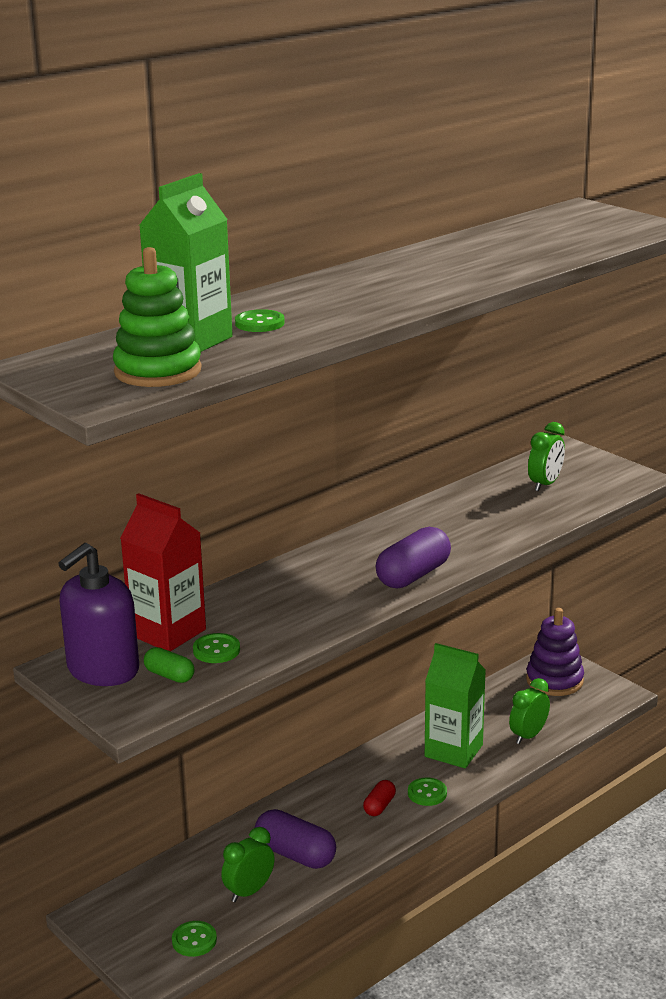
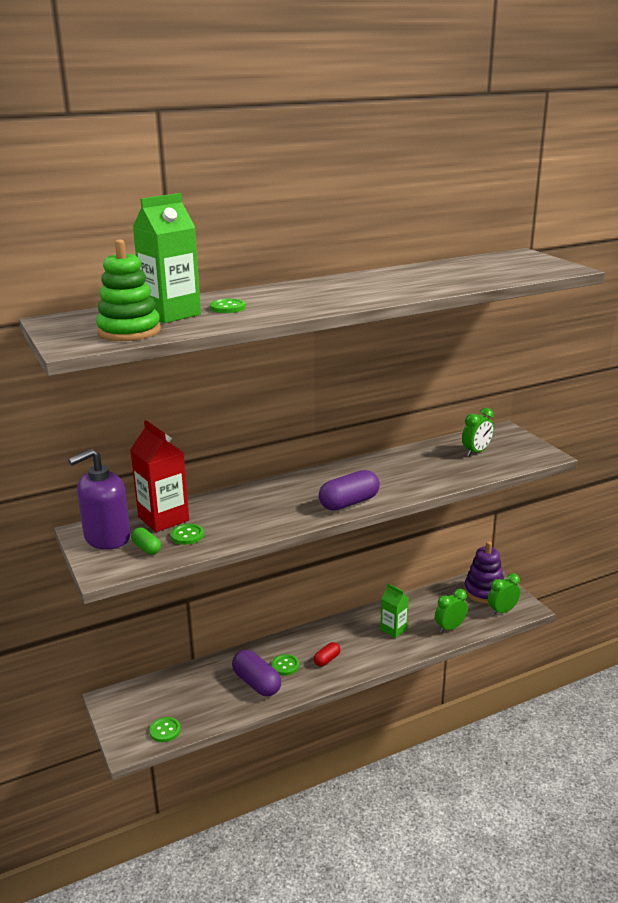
camera: 15 degrees right, 0 degrees up
green clock [221,827,275,902] -> green clock moved to [488,573,520,615]
green button [408,778,447,806] -> green button moved to [271,654,299,676]
green carton [425,643,486,768] -> green carton [380,583,409,638], size x0.62

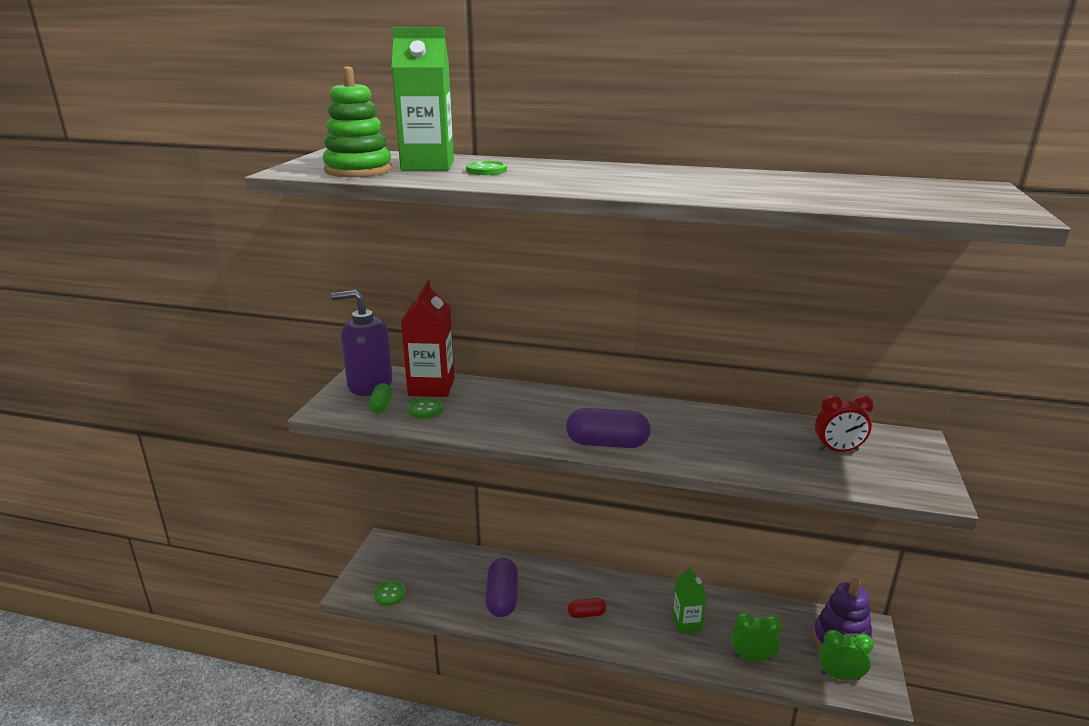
camera: 40 degrees right, 0 degrees up
green button [271,654,299,676] -> none
green clock [462,408,494,456] -> red clock [815,395,874,452]

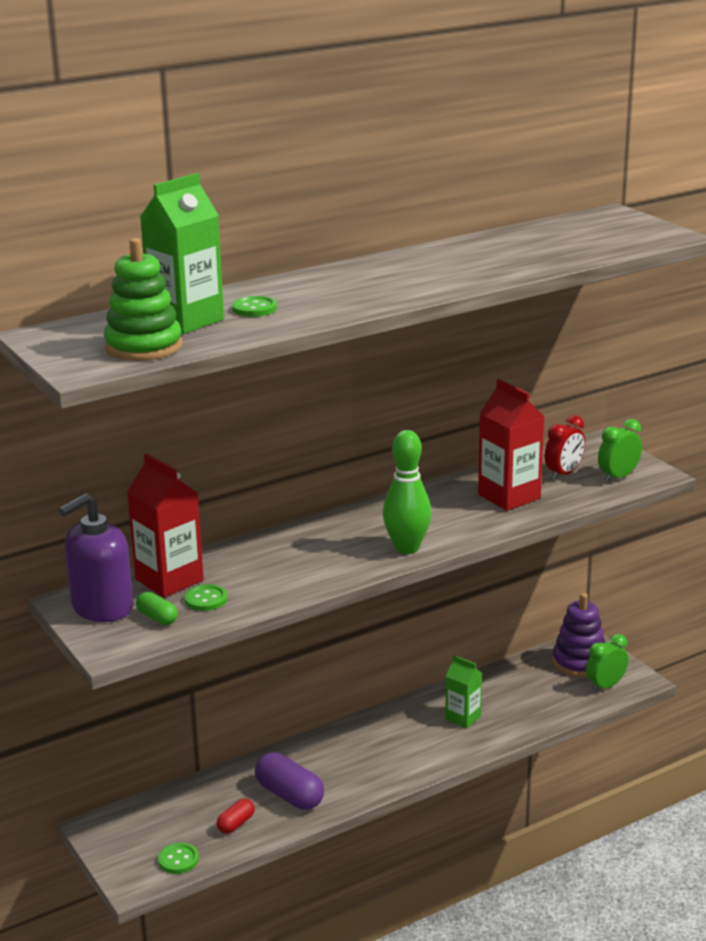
camera: 45 degrees left, 0 degrees up
purple capsule [566,408,651,448] -> green bowling pin [383,430,432,554]
red capsule [568,598,606,618] -> red capsule moved to [217,799,255,834]
green clock [732,613,782,662] -> green clock moved to [598,419,642,483]
none -> red carton [478,379,544,511]

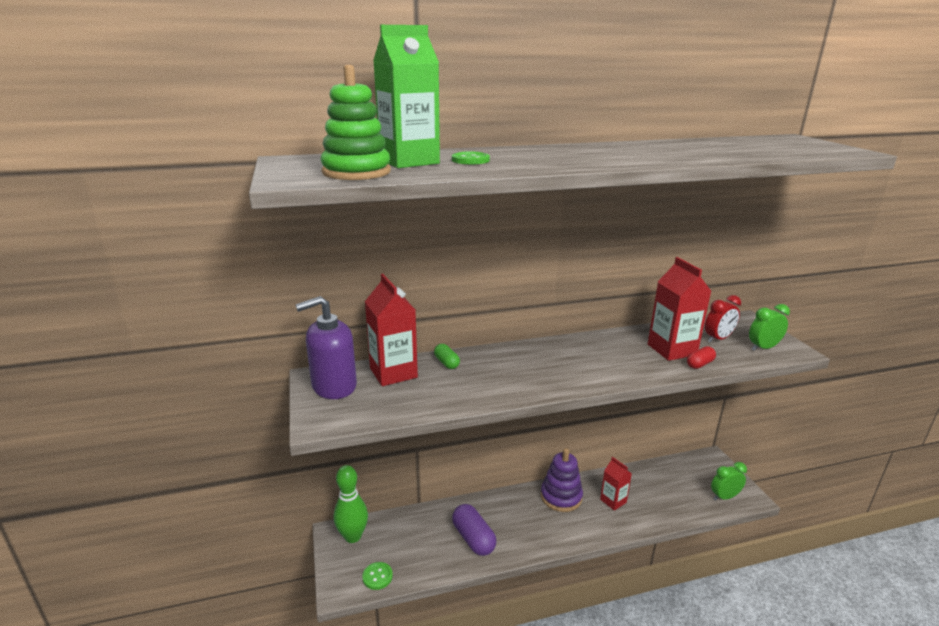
camera: 15 degrees right, 0 degrees up
green capsule [136,592,178,625] -> green capsule moved to [434,344,460,369]
green button [185,584,227,611] -> none
red capsule [217,799,255,834] -> red capsule moved to [687,346,716,369]
green bowling pin [383,430,432,554] -> green bowling pin moved to [334,465,368,543]
green carton [445,655,482,728] -> red carton [600,457,632,511]
purple stacking toy [552,593,606,677] -> purple stacking toy moved to [541,448,583,512]

